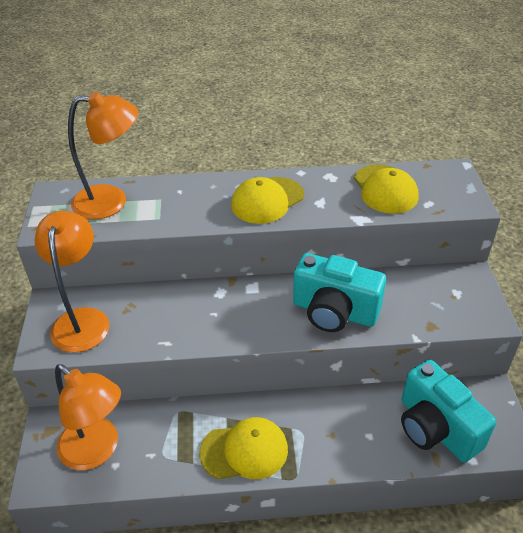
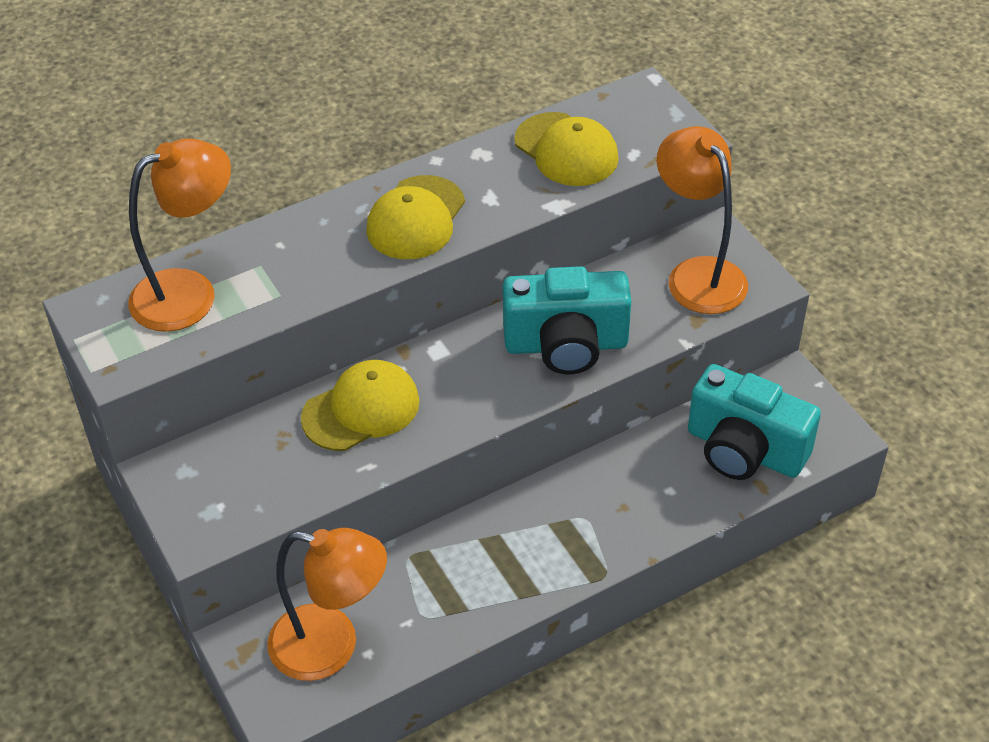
camera: 25 degrees left, 5 degrees up
orange lamp [35,211,109,353] -> orange lamp moved to [657,126,748,314]
yellow cap [199,417,288,479] -> yellow cap moved to [301,360,420,451]

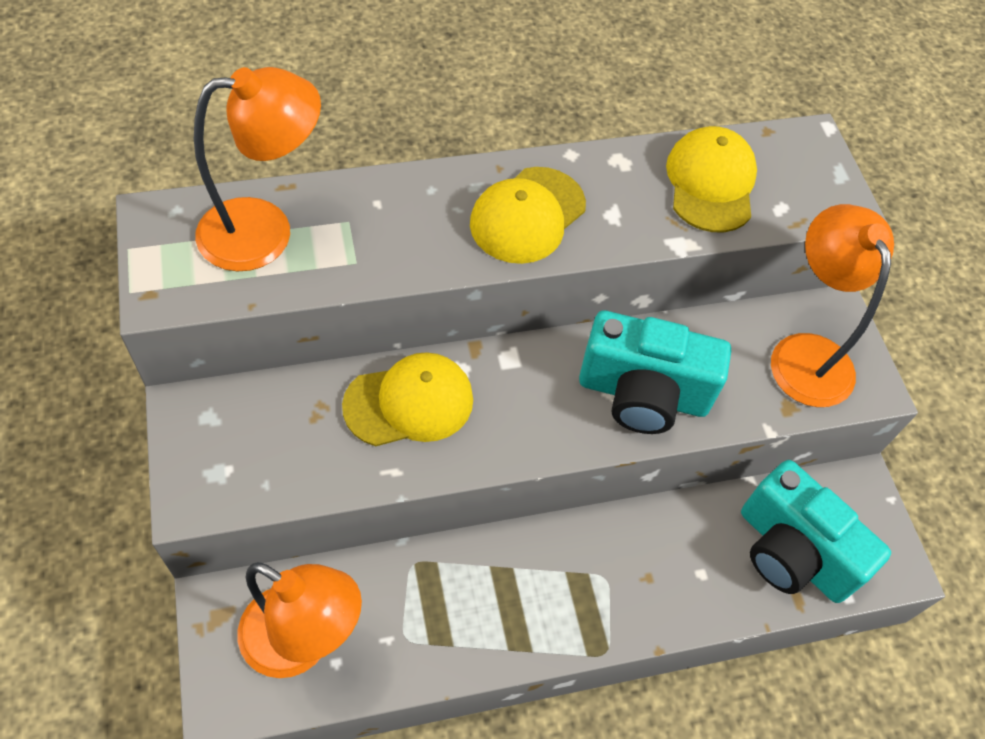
camera: 10 degrees right, 10 degrees up
yellow cap [514,112,619,186] -> yellow cap turned 150 degrees counterclockwise [666,126,757,232]

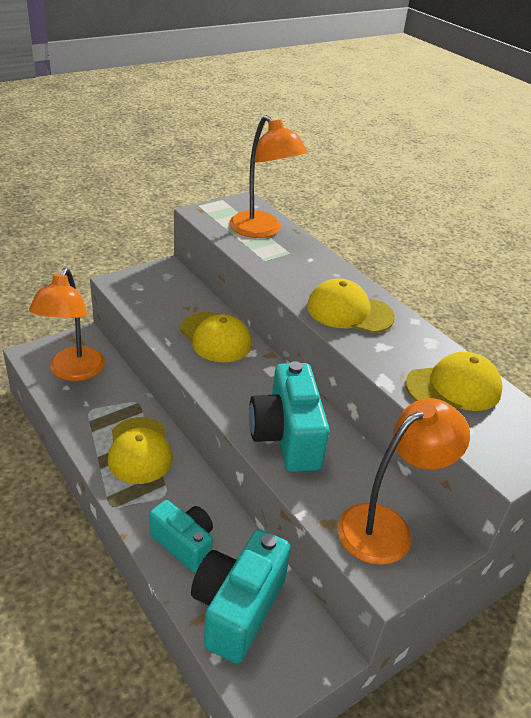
camera: 70 degrees right, 20 degrees down
none -> yellow cap [108,417,173,484]
none -> turquoise camera [149,500,213,573]

